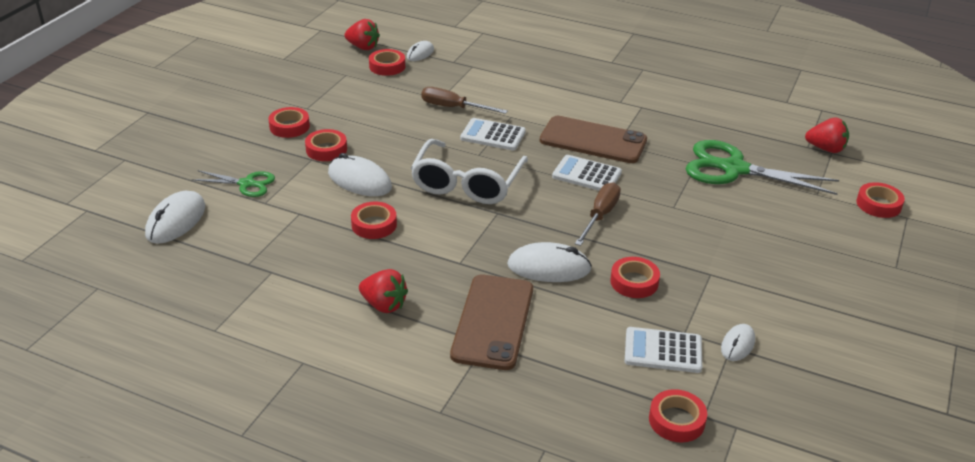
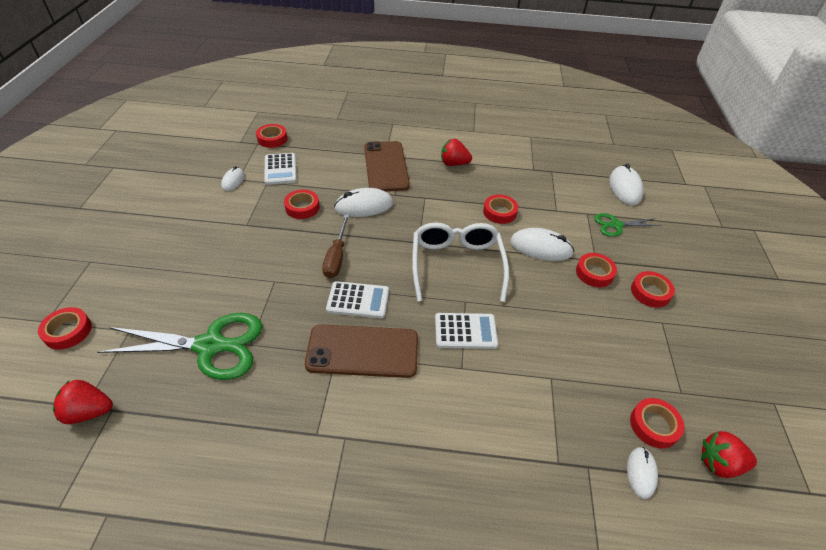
camera: 160 degrees right, 10 degrees up
brown screwdriver [421,87,508,114] -> none
white calculator [625,327,702,373] -> white calculator turned 90 degrees clockwise [264,153,297,185]

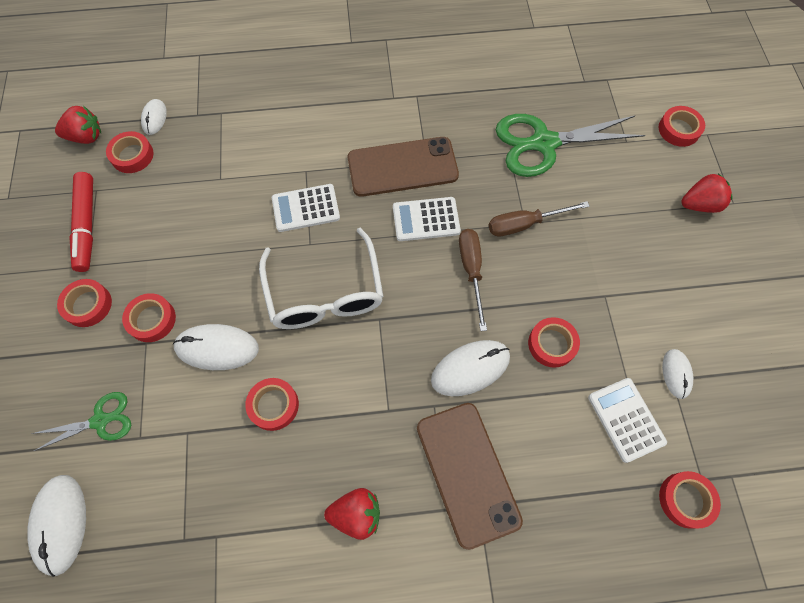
camera: 170 degrees right, 20 degrees up
red strawberry [53,380,113,424] -> red strawberry moved to [681,174,733,213]
none -> red marker [69,172,93,272]
none -> brown screwdriver [489,201,590,236]

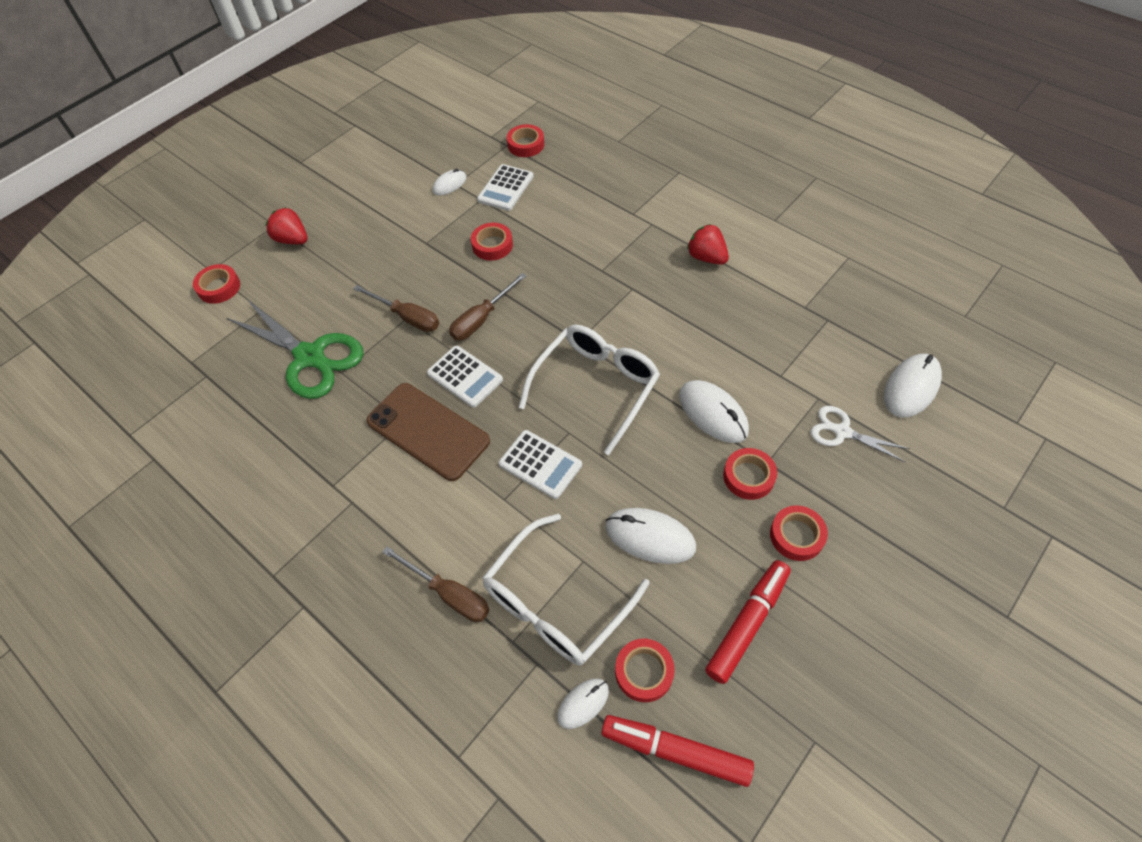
camera: 130 degrees left, 10 degrees down
green scissors [31,392,131,451] -> white scissors [810,406,909,462]
red strawberry [55,106,101,144] -> red marker [601,715,754,787]
red tape [245,378,299,431] -> none
brown phone [417,403,523,550] -> none
white mouse [431,340,510,396] -> white mouse moved to [605,508,696,564]
none -> brown screwdriver [382,547,490,622]
none -> white glasses [482,513,649,665]

